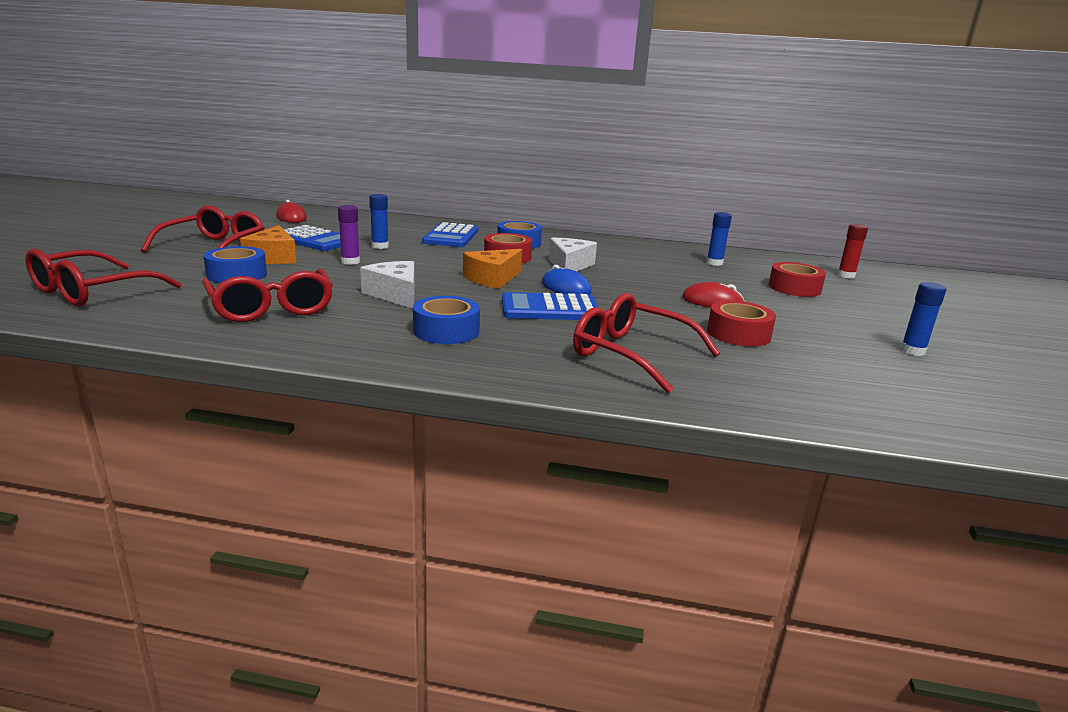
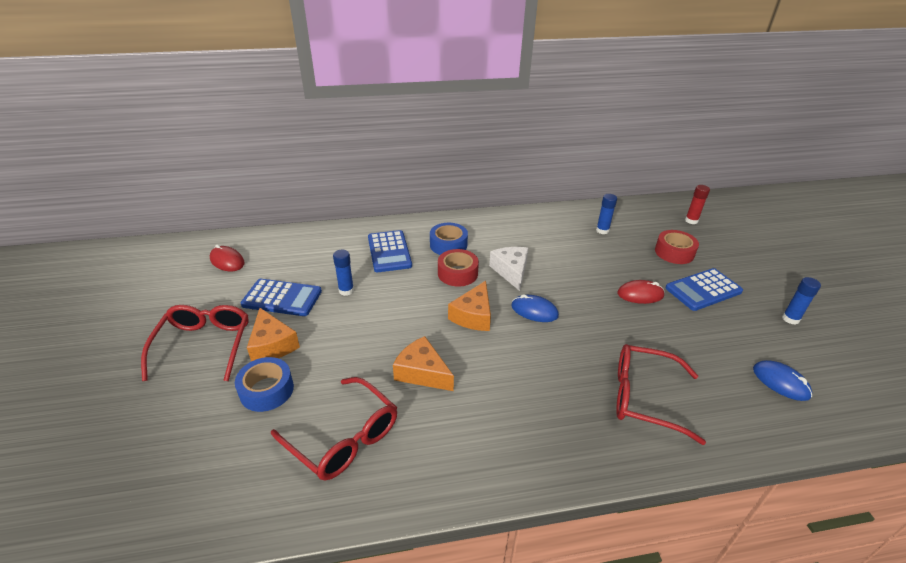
camera: 20 degrees left, 15 degrees up
red glasses [25,249,181,306] -> none
purple glue stick [338,205,360,265] -> none
white cheese [360,261,415,309] -> orange cheese [393,336,454,391]
blue tape [413,296,480,344] -> none
blue calculator [502,292,599,320] -> blue calculator moved to [665,268,743,311]
red tape [707,300,776,347] -> none
none -> blue mouse [753,360,812,401]

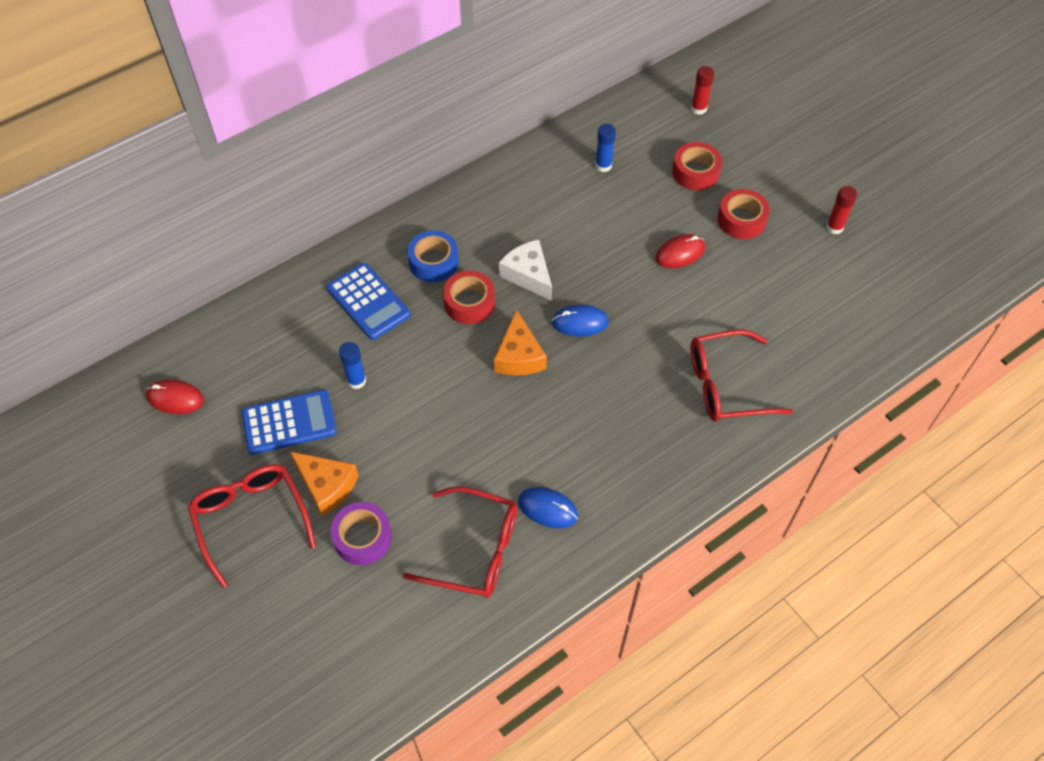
camera: 25 degrees left, 20 degrees up
blue tape [235,357,294,412] -> purple tape [331,502,392,565]
orange cheese [393,336,454,391] -> none
blue calculator [665,268,743,311] -> red tape [718,189,770,239]
blue mouse [753,360,812,401] -> blue mouse moved to [518,487,578,528]
blue glue stick [782,277,821,325] -> red glue stick [826,186,857,234]

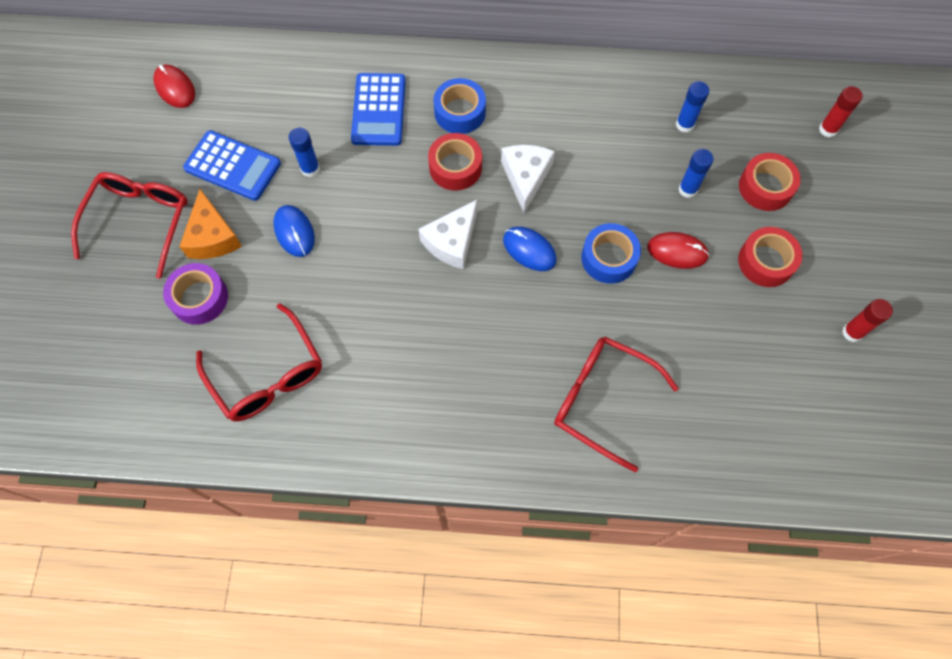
camera: 40 degrees right, 10 degrees up
orange cheese [494,309,547,375] -> white cheese [419,200,477,269]
blue mouse [518,487,578,528] -> blue mouse moved to [273,205,315,257]
none -> blue tape [581,223,641,284]
none -> blue glue stick [678,149,713,198]

